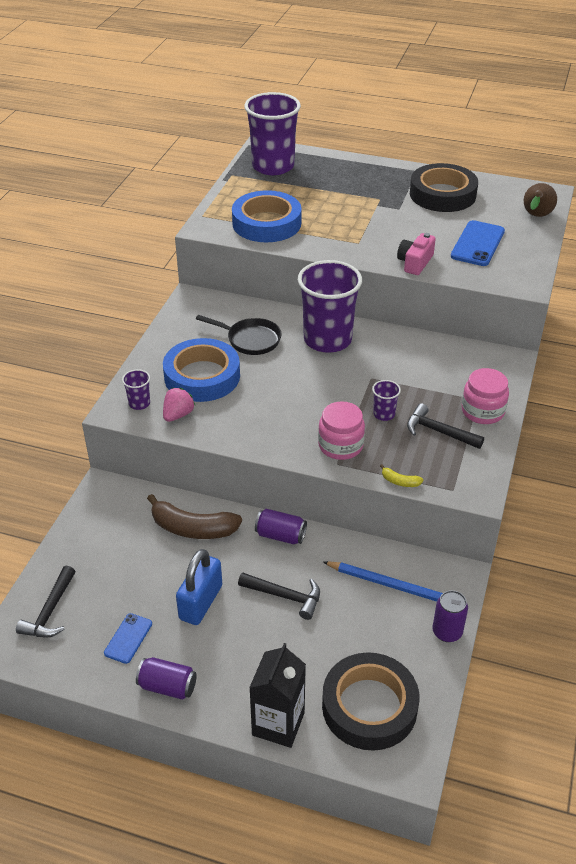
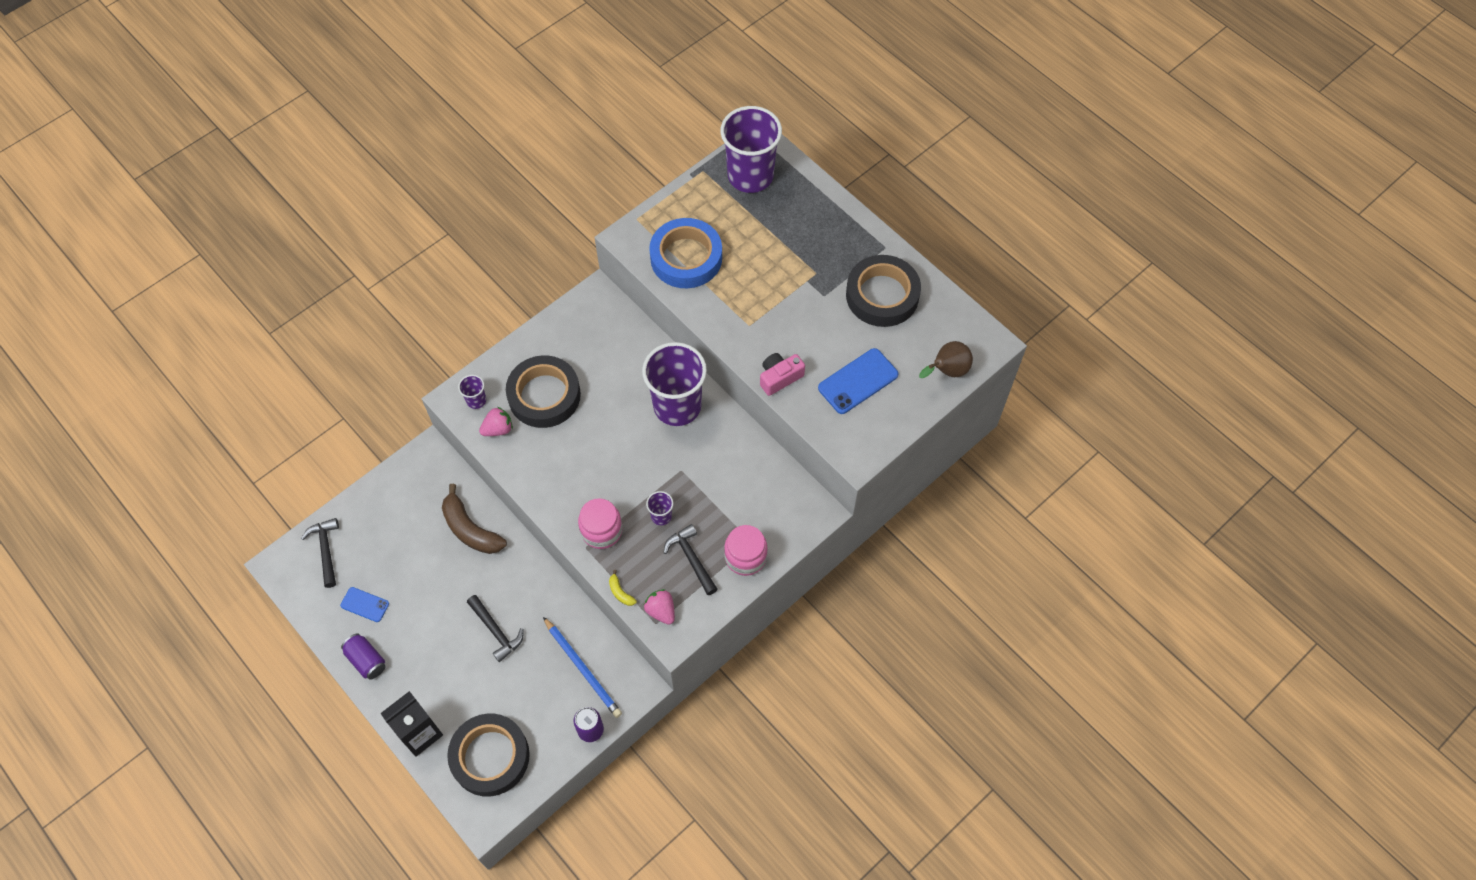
camera: 30 degrees right, 20 degrees up
black hammer [16,566,76,638] -> black hammer turned 120 degrees clockwise [301,518,339,588]
blue phone [104,613,152,664] -> blue phone turned 60 degrees clockwise [340,587,389,622]
blue tape [163,338,240,402] -> black tape [506,355,581,428]
blue padlock [176,549,222,625] -> none
black pan [196,315,281,355] -> none
purple can [255,509,307,544] -> none
none -> pink strawberry [643,589,675,625]

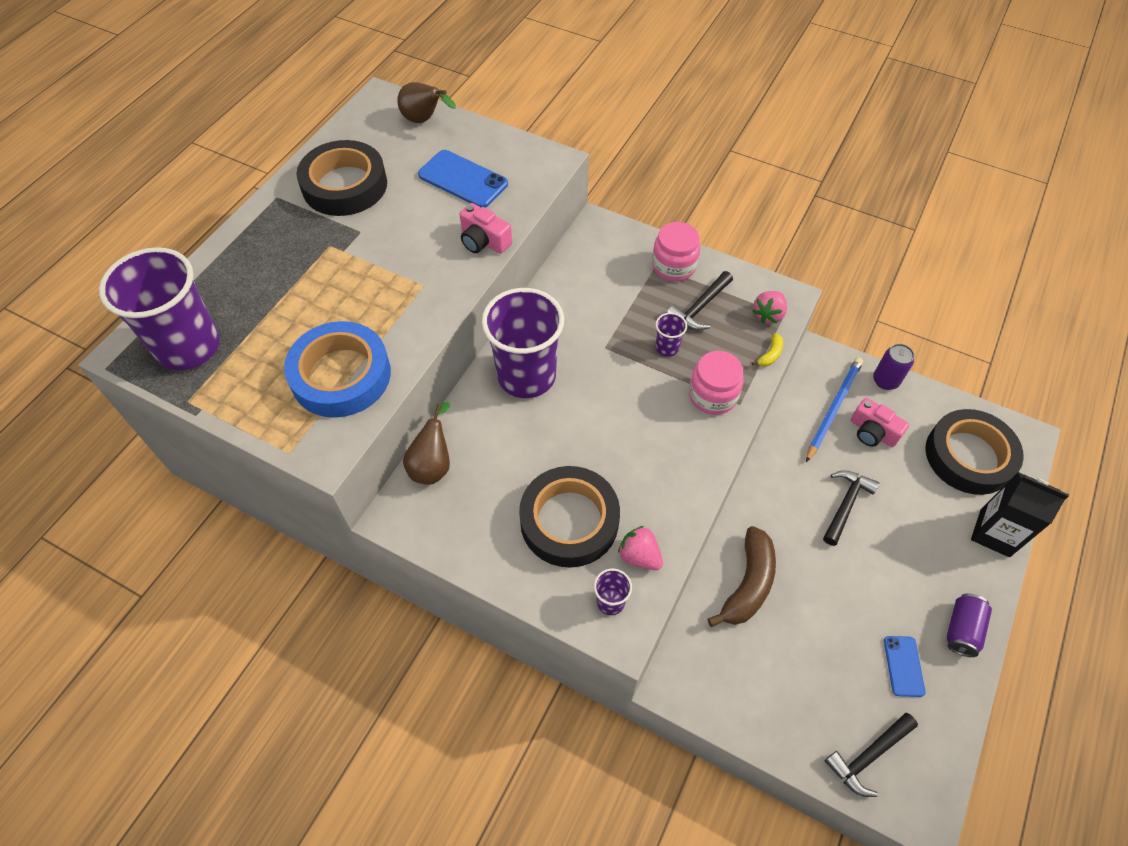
camera: 110 degrees left, 5 degrees down
none -> brown pear [403,402,450,485]
none -> pink camera [851,398,909,447]

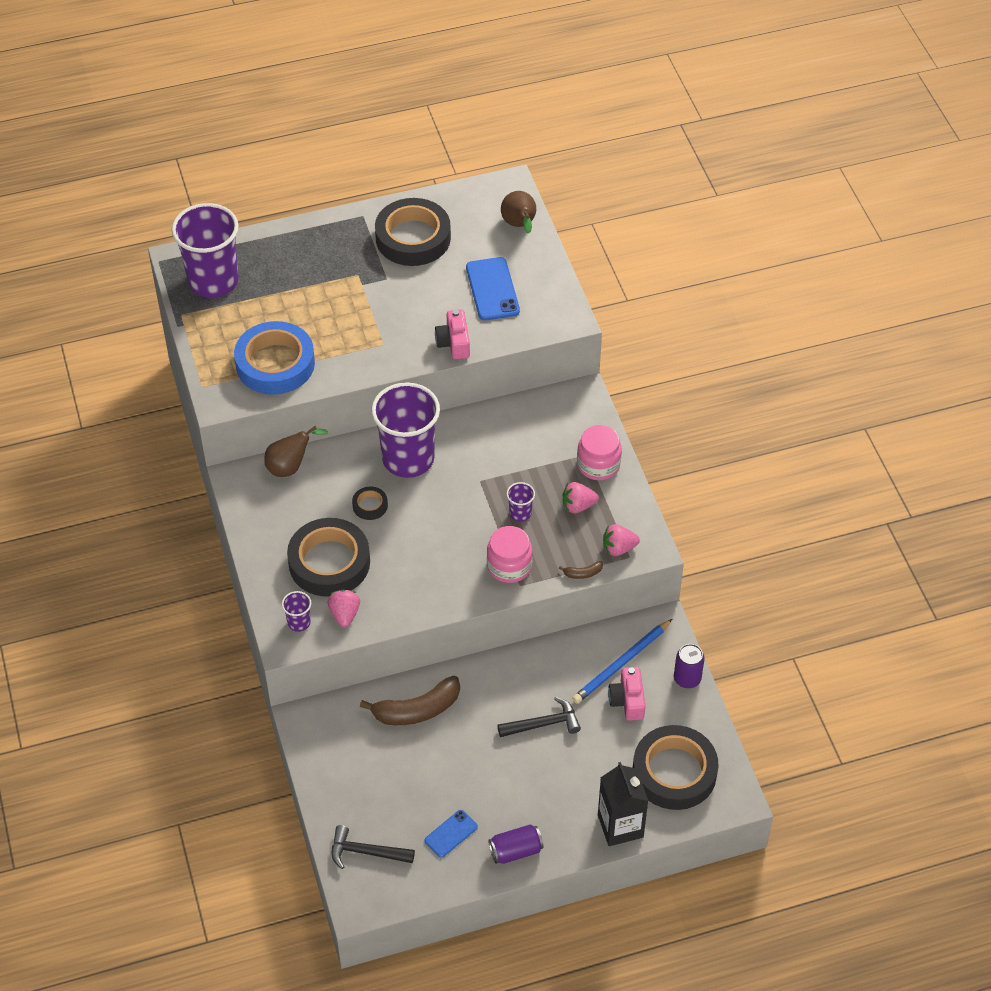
camera: 45 degrees right, 5 degrees down
black hammer [667,271,733,330] -> pink strawberry [563,482,599,513]
yellow banana [752,333,783,366] -> brown banana [559,561,603,579]
blue pencil [806,357,863,462] -> blue pencil turned 150 degrees clockwise [572,619,672,704]
none -> black tape [352,487,388,520]

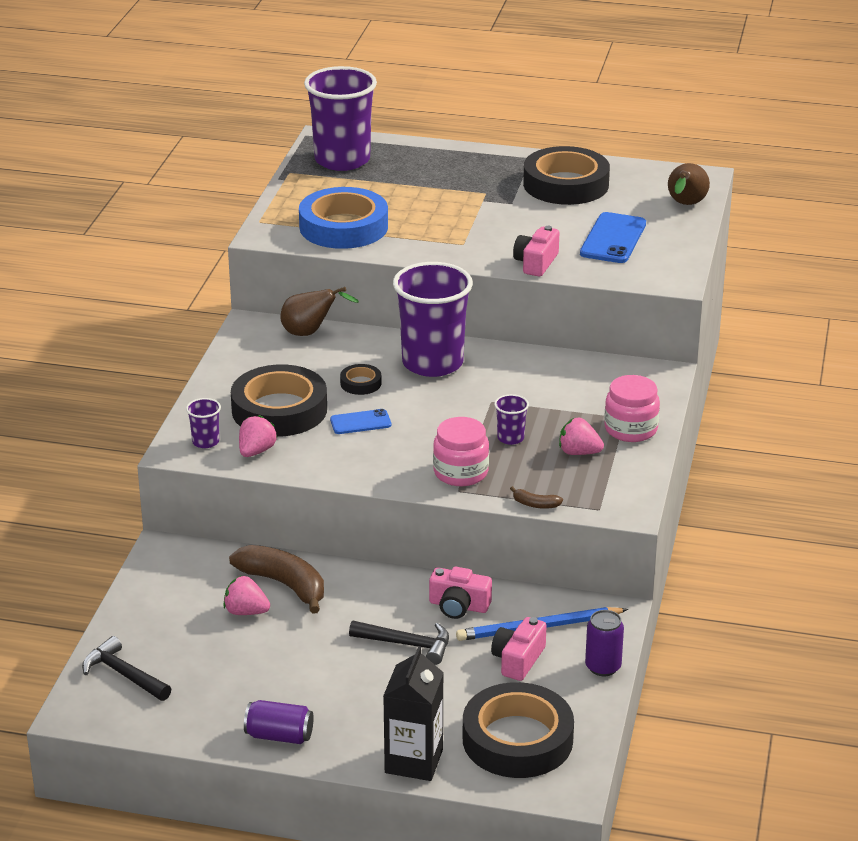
camera: 30 degrees right, 20 degrees down
brown banana [360,676,460,725] -> brown banana turned 150 degrees counterclockwise [229,545,324,614]
blue phone [425,810,478,858] -> blue phone moved to [330,409,391,434]
pink strawberry [603,524,640,556] -> pink strawberry moved to [223,576,270,615]
none -> pink camera [429,567,492,619]

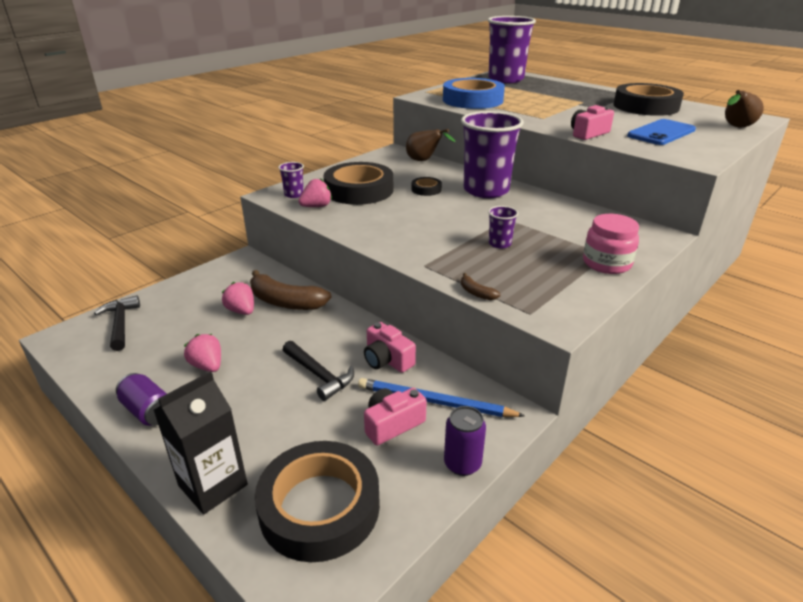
camera: 30 degrees right, 0 degrees up
brown banana [229,545,324,614] -> brown banana turned 135 degrees clockwise [250,270,332,310]
blue phone [330,409,391,434] -> none
pink jar [433,417,489,486] -> none
pink strawberry [559,418,604,455] -> pink strawberry moved to [184,334,221,372]

